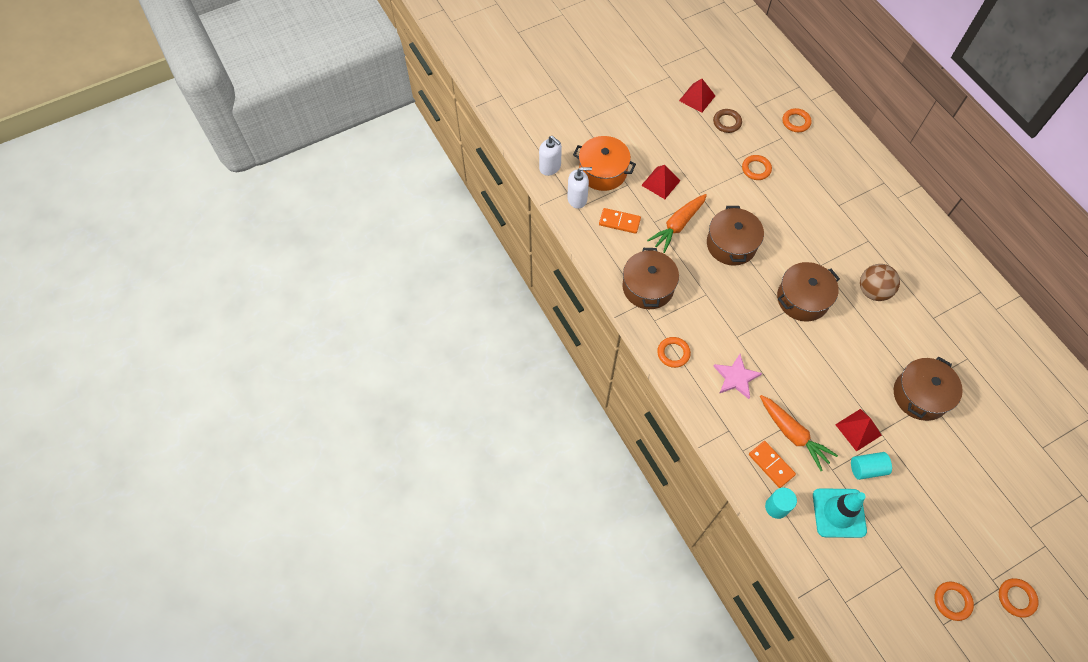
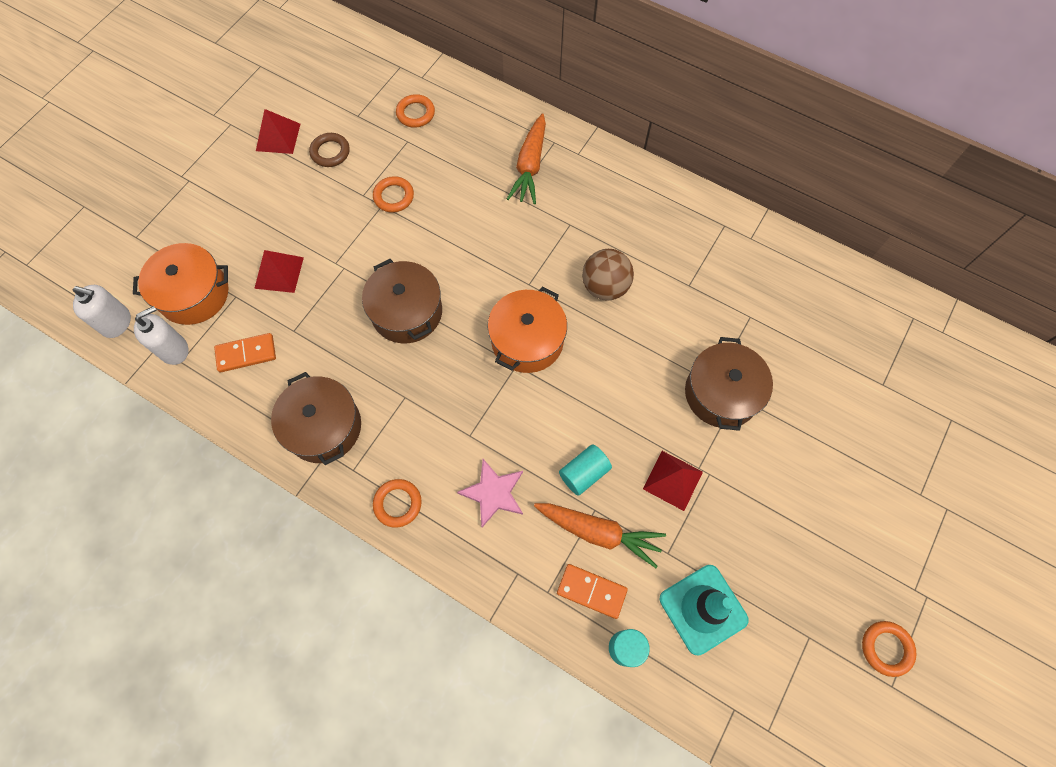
camera: 30 degrees left, 5 degrees up
orange carrot [647,194,707,253] -> orange carrot moved to [507,113,546,204]
brown pot [777,262,840,322] -> orange pot [488,287,567,373]
turquoise cylinder [851,452,892,480] -> turquoise cylinder moved to [559,444,612,496]
orange ring [999,578,1038,618] -> none

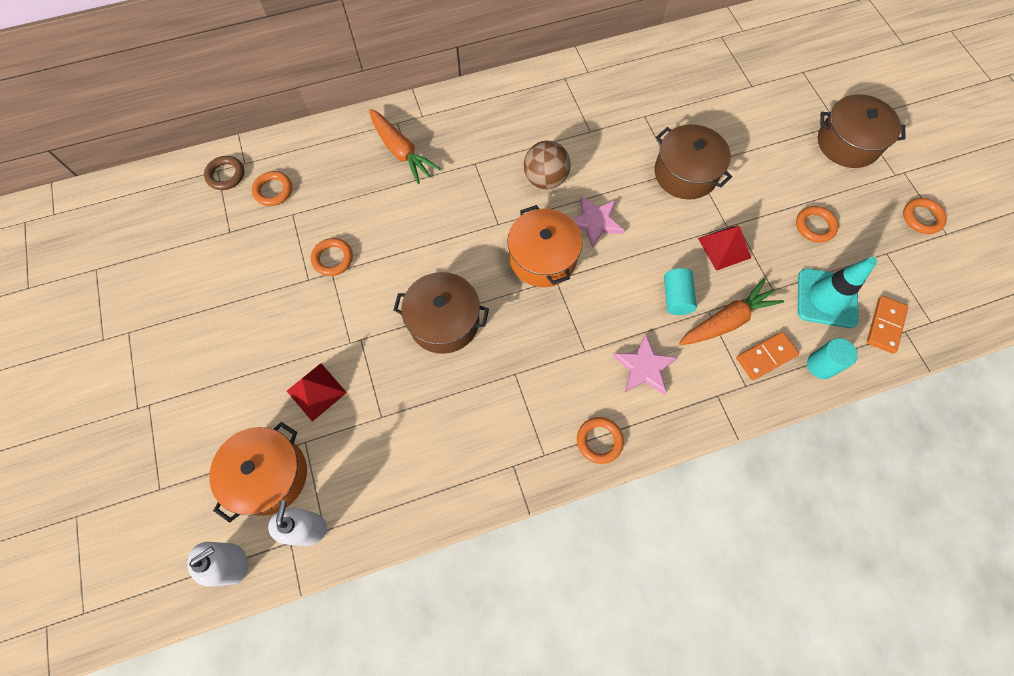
camera: 50 degrees left, 0 degrees up
orange domino [214,333,276,372] -> orange domino moved to [867,296,908,354]
red pyramid [256,109,300,154] -> none
brown pot [271,372,361,465] -> brown pot moved to [818,94,906,168]
brown ring [309,133,350,167] -> brown ring moved to [204,156,245,190]
none -> pink star [572,196,625,248]
none -> orange ring [796,206,839,243]

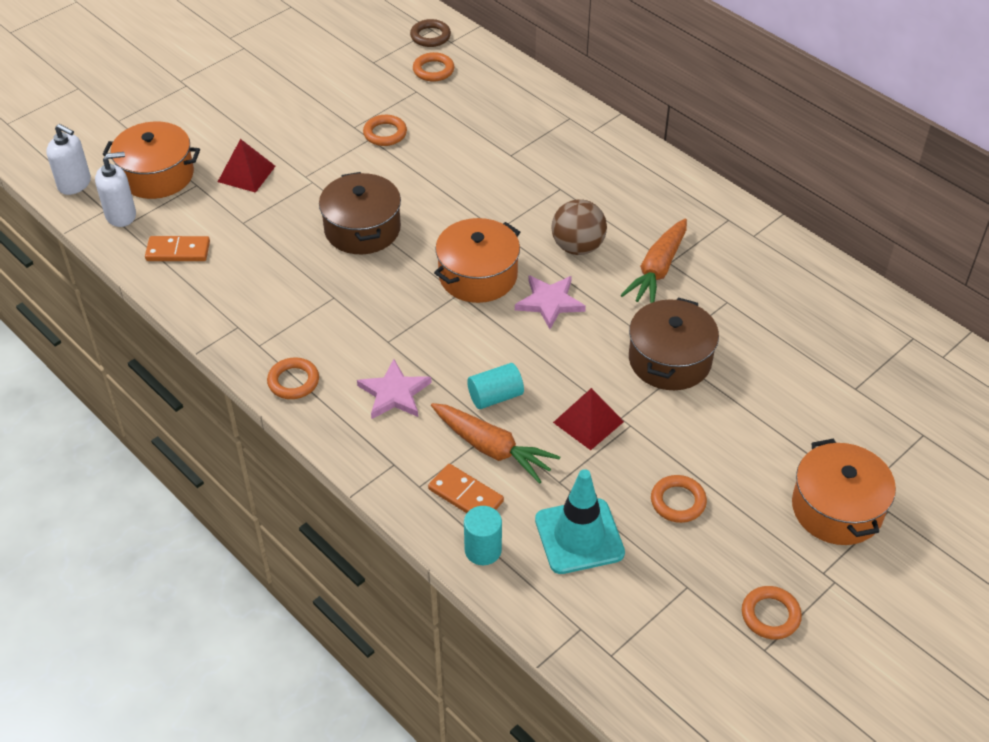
camera: 65 degrees right, 20 degrees down
orange carrot [369,109,441,184] -> orange carrot moved to [620,219,687,303]
brown pot [818,94,906,168] -> orange pot [792,439,896,545]
orange domino [867,296,908,354] -> orange domino moved to [145,236,210,261]

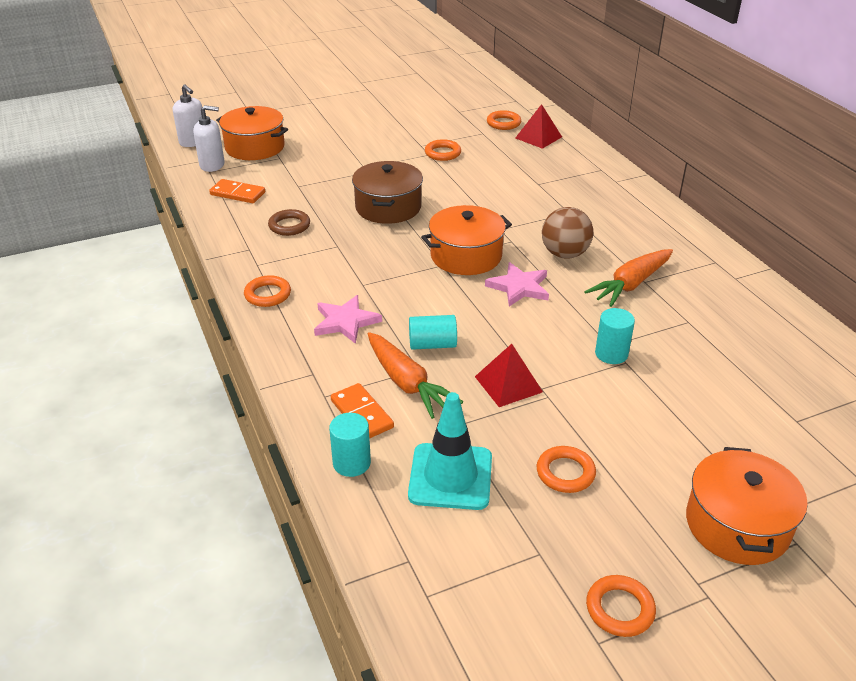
camera: 20 degrees right, 10 degrees down
red pyramid [218,139,276,193] -> red pyramid moved to [515,104,562,149]
brown ring [410,19,451,47] -> brown ring moved to [268,209,310,236]
brown pot [629,297,719,390] -> turquoise cylinder [595,308,635,364]

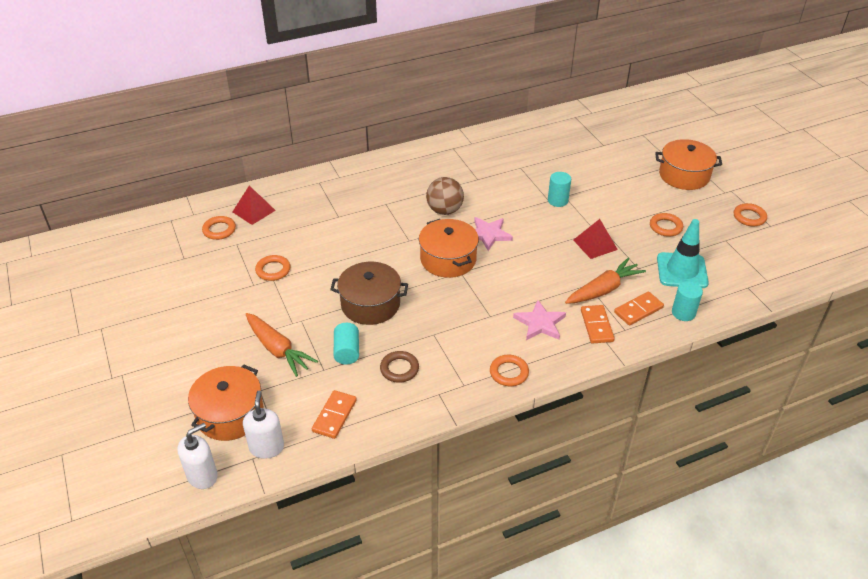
camera: 90 degrees left, 5 degrees up
turquoise cylinder [409,315,457,350] -> turquoise cylinder moved to [334,323,359,365]
orange carrot [584,249,673,307] -> orange carrot moved to [246,313,318,377]
none -> orange domino [581,305,615,344]

